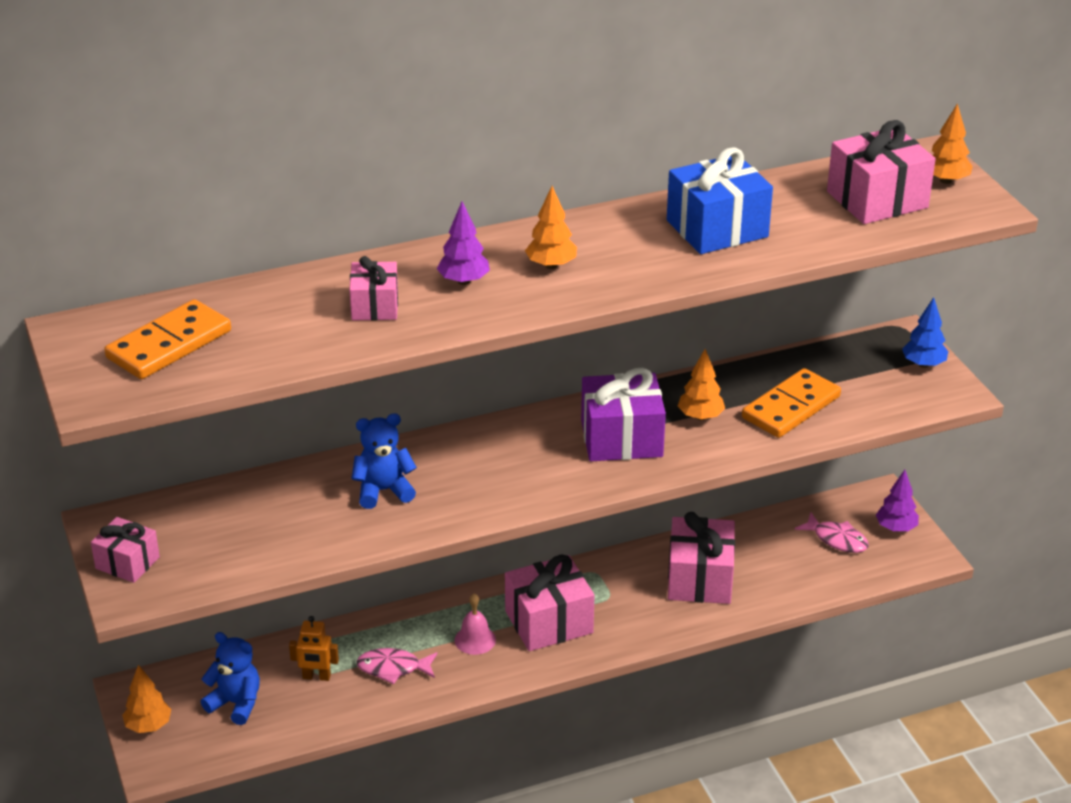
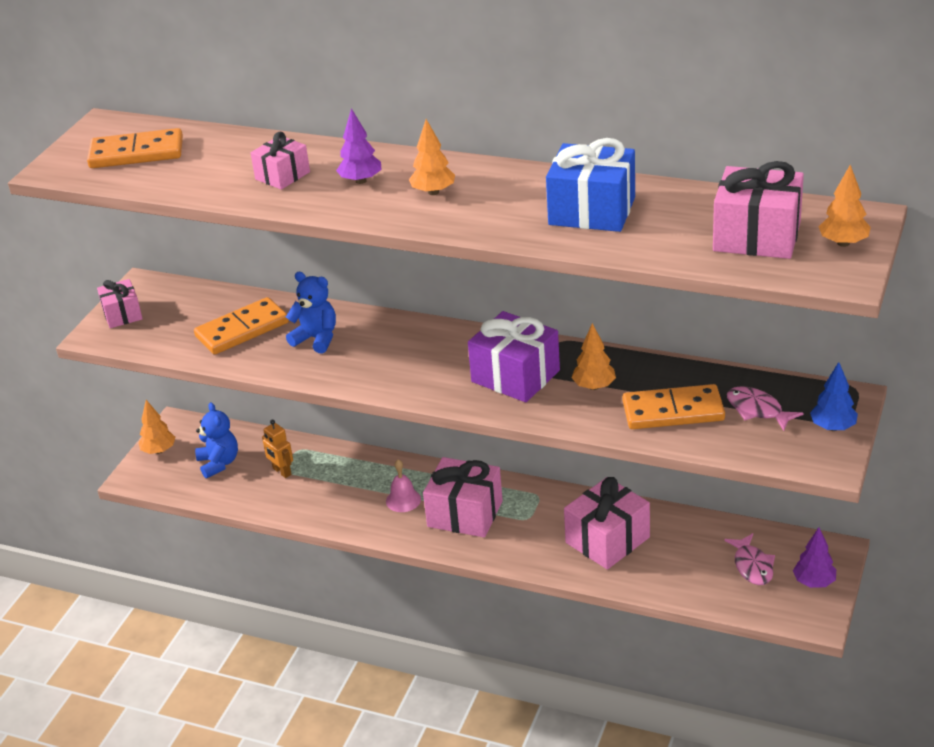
camera: 45 degrees right, 0 degrees up
pink fish [357,648,438,684] -> pink fish moved to [727,386,803,431]
none -> orange domino [194,297,289,355]

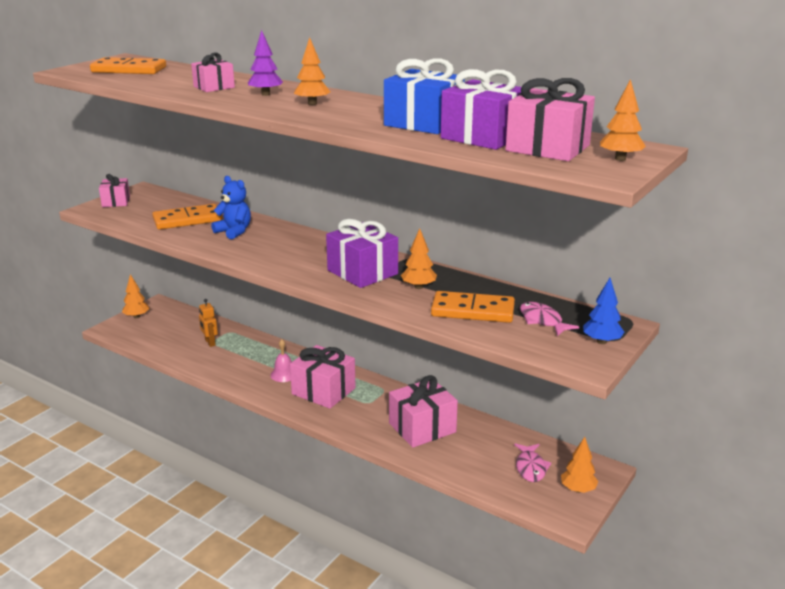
camera: 10 degrees right, 10 degrees down
blue teddy bear [195,402,238,478] -> none
purple tree [793,527,836,588] -> orange tree [561,437,598,493]
none -> purple gift [441,69,522,150]

